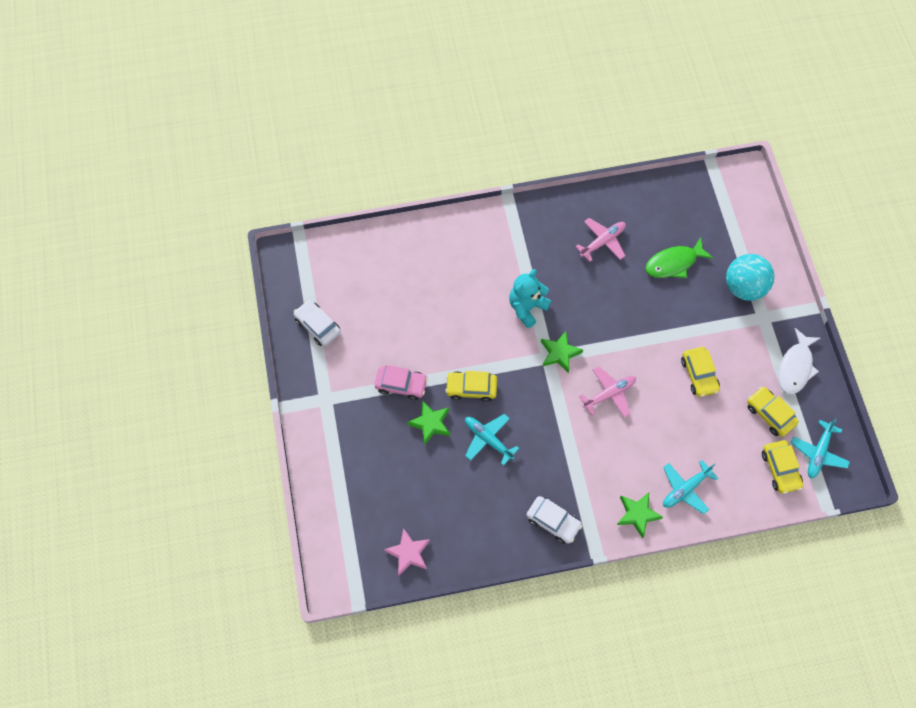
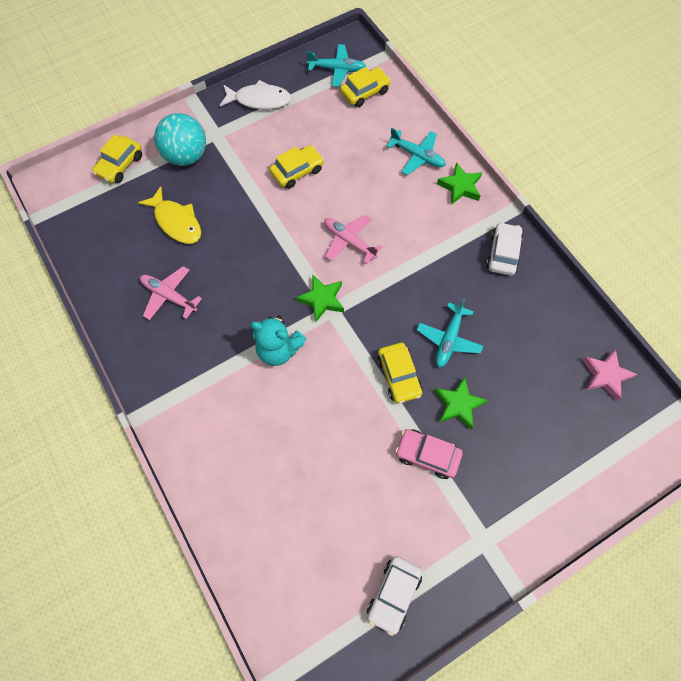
camera: 110 degrees left, 0 degrees up
pink car [375,365,428,400] -> pink car turned 60 degrees counterclockwise [395,429,463,479]
green fish [645,237,713,278] -> yellow fish [138,186,201,244]
yellow car [747,387,799,437] -> yellow car moved to [92,134,142,183]

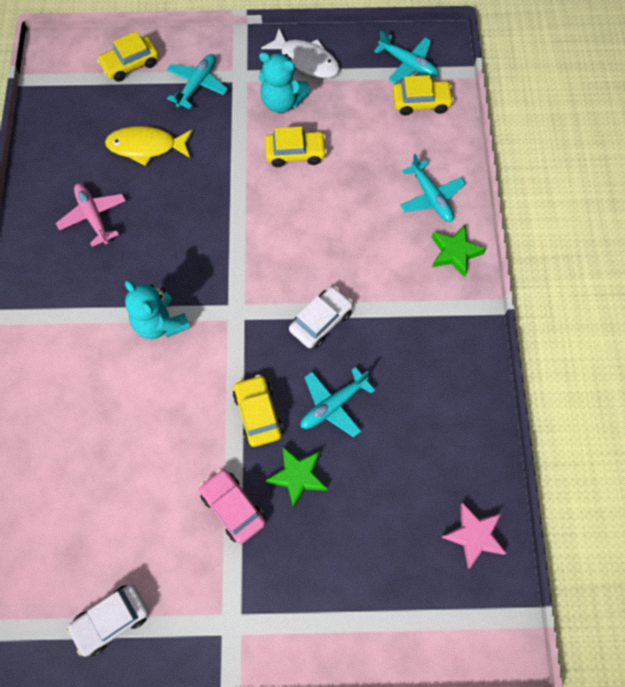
camera: 30 degrees right, 0 degrees up
yellow fish [138,186,201,244] -> yellow fish turned 105 degrees clockwise [105,126,193,166]
turquoise ball [154,113,206,166] -> turquoise plane [167,54,228,109]
green star [296,275,344,323] -> none
pink plane [324,215,382,264] -> none
yellow car [377,343,423,403] -> yellow car turned 150 degrees clockwise [233,375,283,447]
white car [486,222,523,276] -> white car moved to [289,286,353,348]
none -> turquoise teddy bear [259,52,310,113]

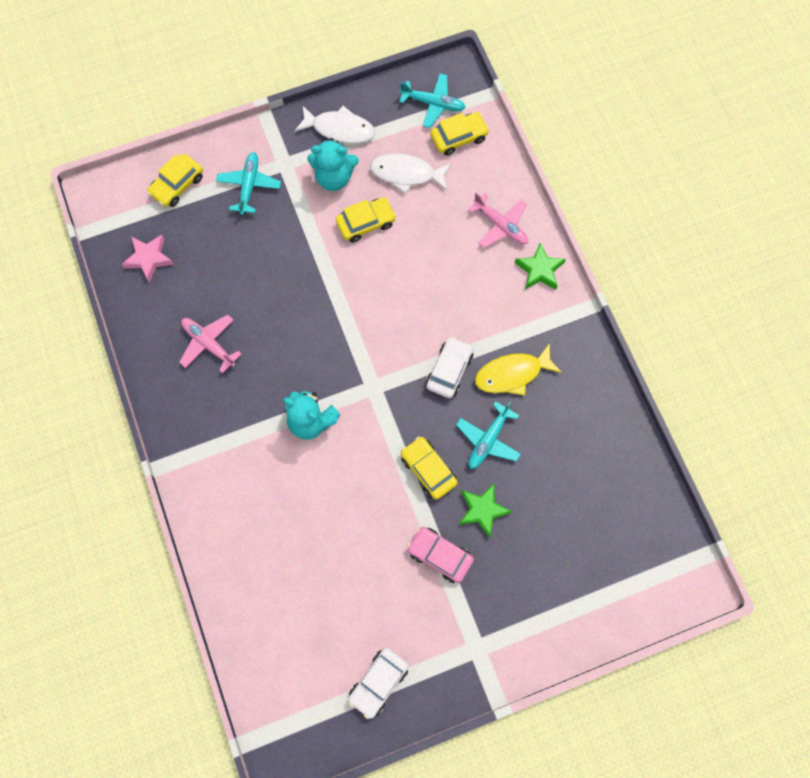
camera: 20 degrees left, 5 degrees up
yellow fish [105,126,193,166] -> yellow fish moved to [475,343,562,395]
turquoise plane [400,154,466,222] -> pink plane [468,193,528,248]
pink star [442,503,506,569] -> pink star moved to [122,235,174,283]
none -> white fish [370,153,452,194]

